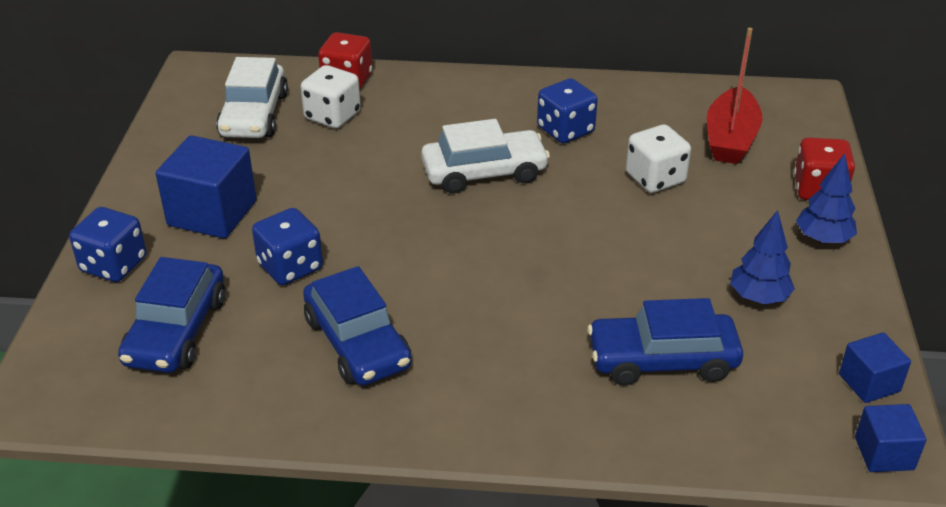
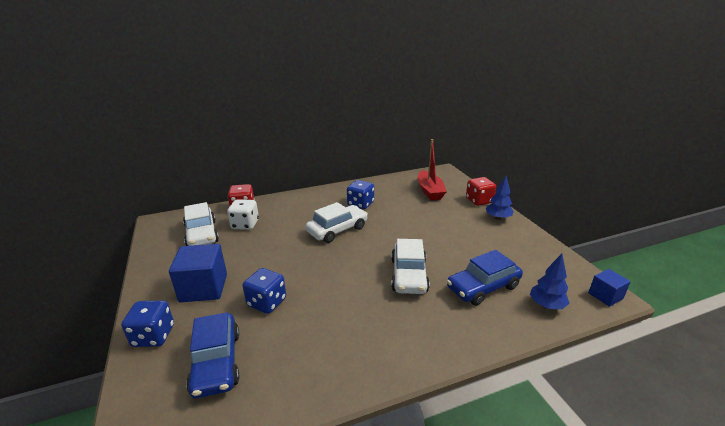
camera: 25 degrees left, 10 degrees down
blue car [303,266,412,386] -> none
white dice [626,124,691,193] -> none
blue tree [730,210,795,304] -> blue tree moved to [530,254,570,309]
blue cube [839,332,911,403] -> none
none -> white car [391,239,430,294]

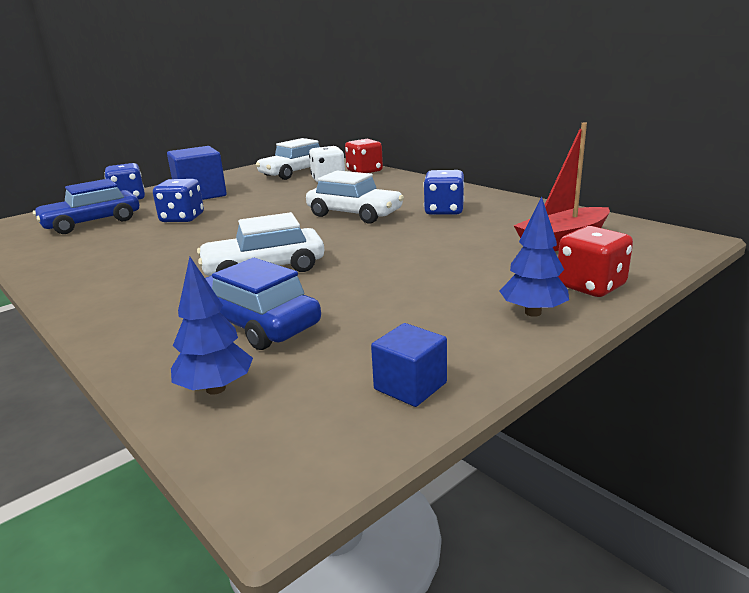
camera: 70 degrees right, 5 degrees down
blue cube [588,269,631,307] -> blue cube moved to [371,323,447,407]

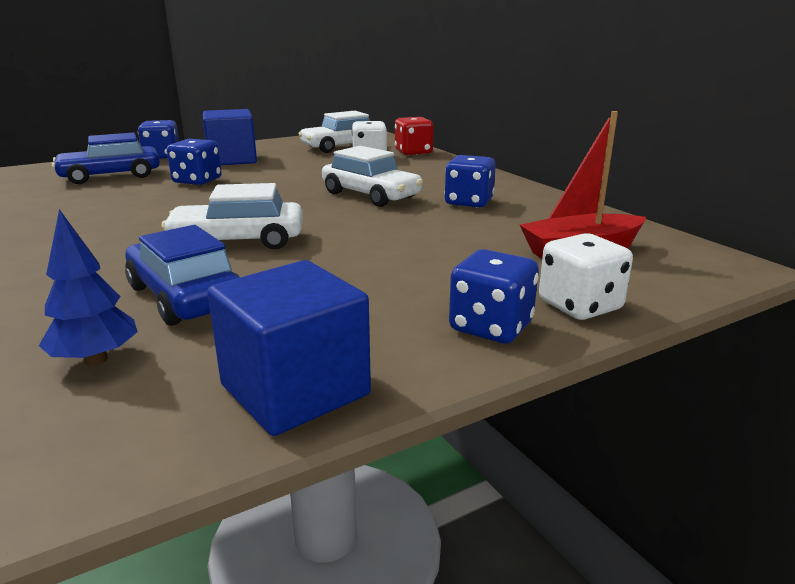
camera: 10 degrees right, 0 degrees up
blue cube [371,323,447,407] -> blue cube [207,260,371,436], size x1.78
blue tree [500,196,569,317] -> blue dice [449,249,539,343]
red dice [558,226,633,297] -> white dice [539,233,633,320]

